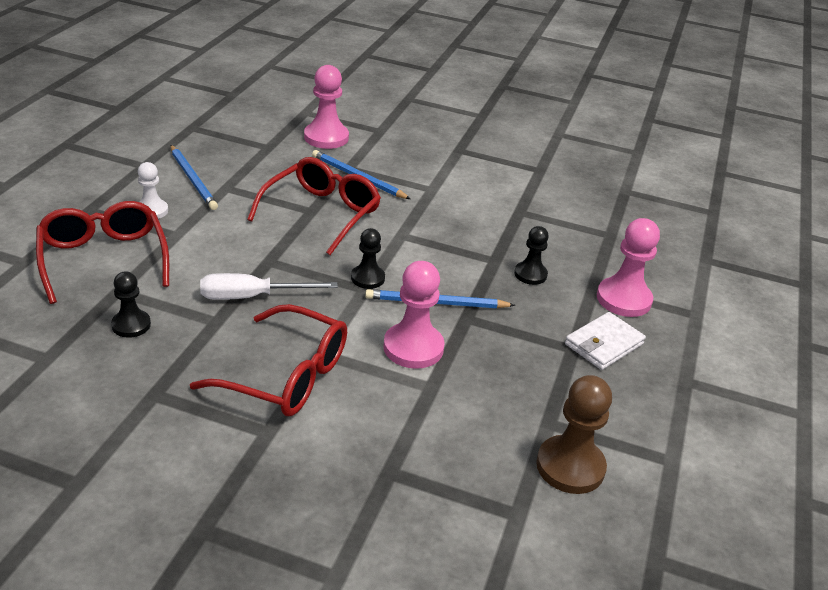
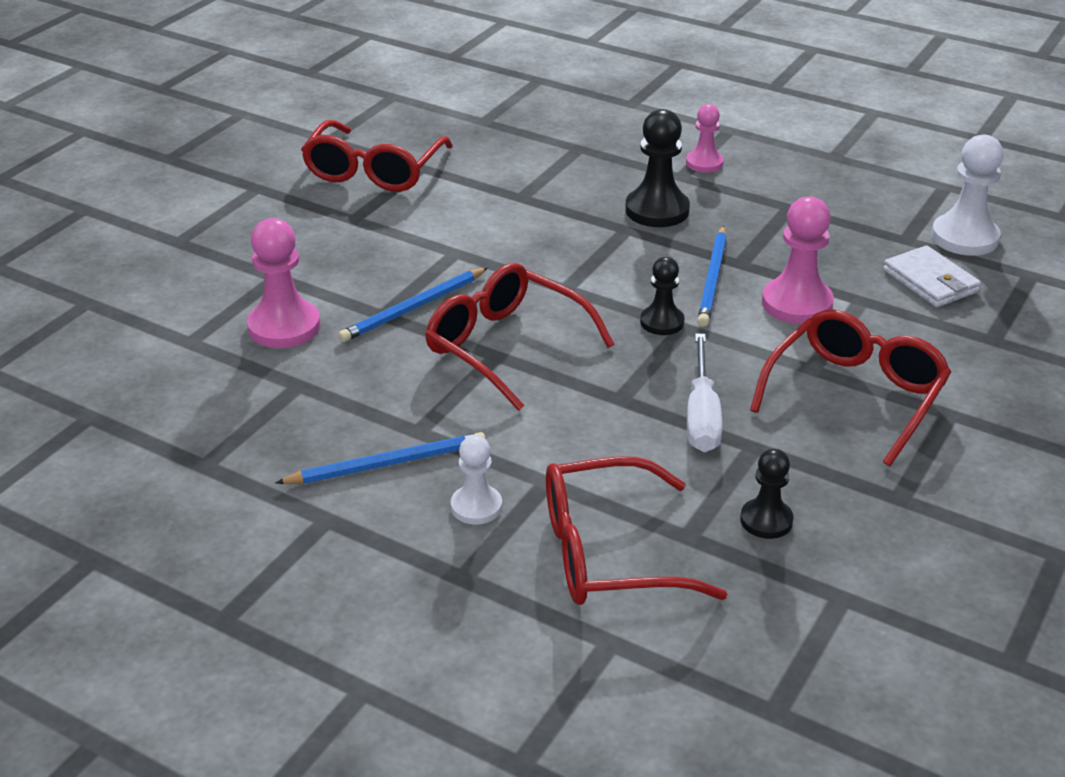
camera: 75 degrees left, 0 degrees up
black pawn [514,226,549,285] -> black pawn [625,109,690,227], size x1.63
brown pawn [536,375,612,494] -> white pawn [931,135,1004,256]
white wallet [565,312,646,370] -> white wallet moved to [883,245,981,307]
pink pawn [597,218,660,317] -> pink pawn [686,104,724,173], size x0.61
none -> red glasses [301,120,453,192]

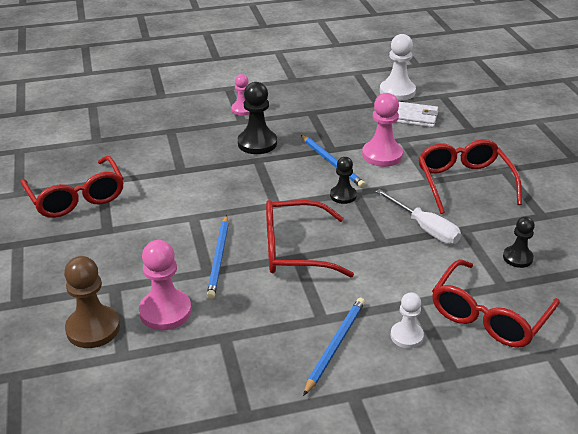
camera: 45 degrees left, 0 degrees up
none -> brown pawn [64,256,120,348]

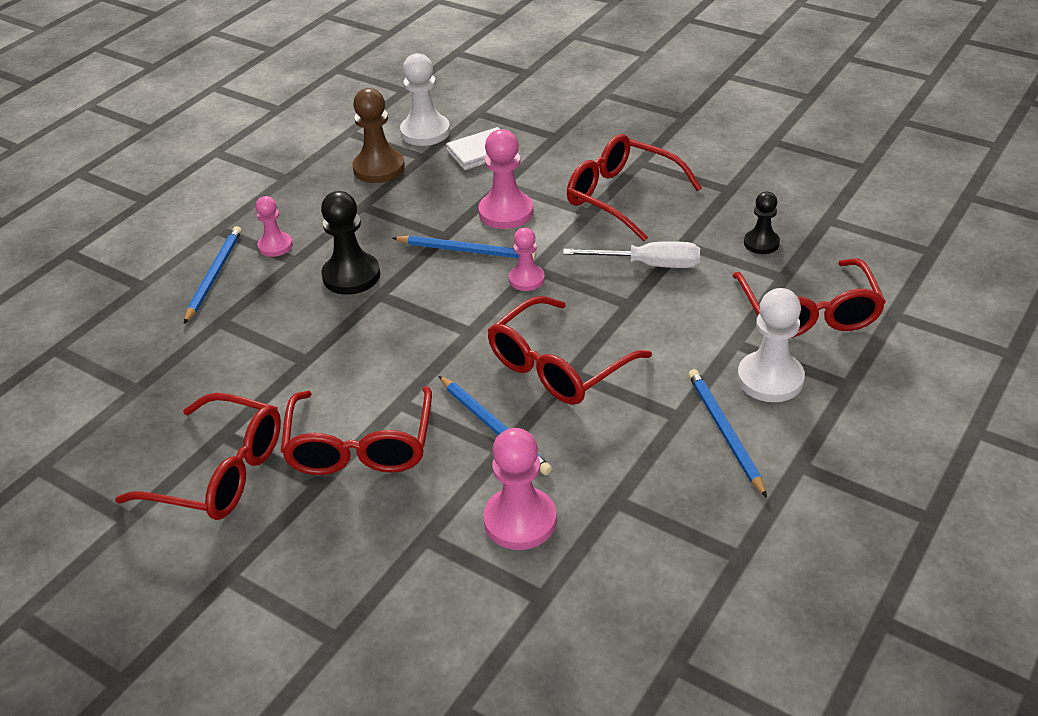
camera: 40 degrees left, 5 degrees up
brown pawn [64,256,120,348] -> brown pawn moved to [352,88,405,183]
black pawn [330,157,357,204] -> pink pawn [509,228,545,291]
white pawn [390,292,424,348] -> white pawn [737,288,805,402], size x1.63
none -> blue pencil [184,226,242,324]
none -> red glasses [281,386,432,475]

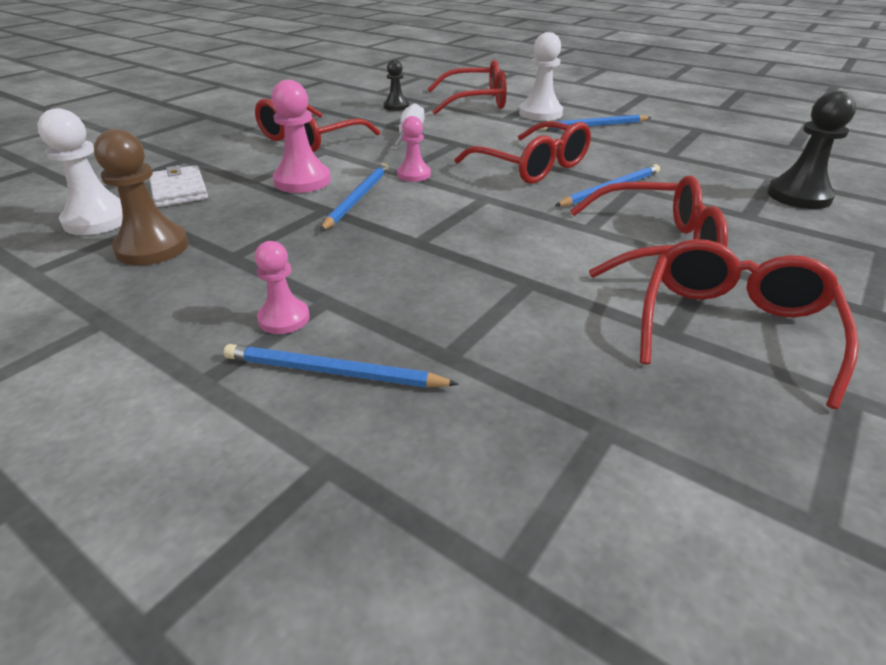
camera: 90 degrees left, 5 degrees down
black pawn [321,191,380,295] -> black pawn moved to [767,91,856,209]
pink pawn [483,428,557,550] -> none

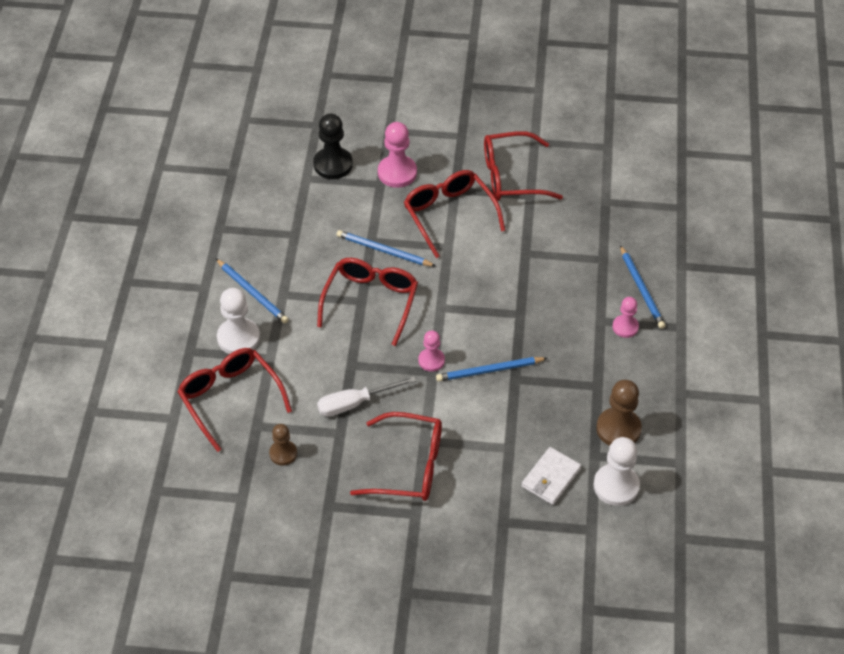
camera: 120 degrees left, 15 degrees up
pink pawn [271,80,331,193] -> pink pawn moved to [378,122,417,188]
black pawn [384,59,409,111] -> brown pawn [269,424,297,466]

